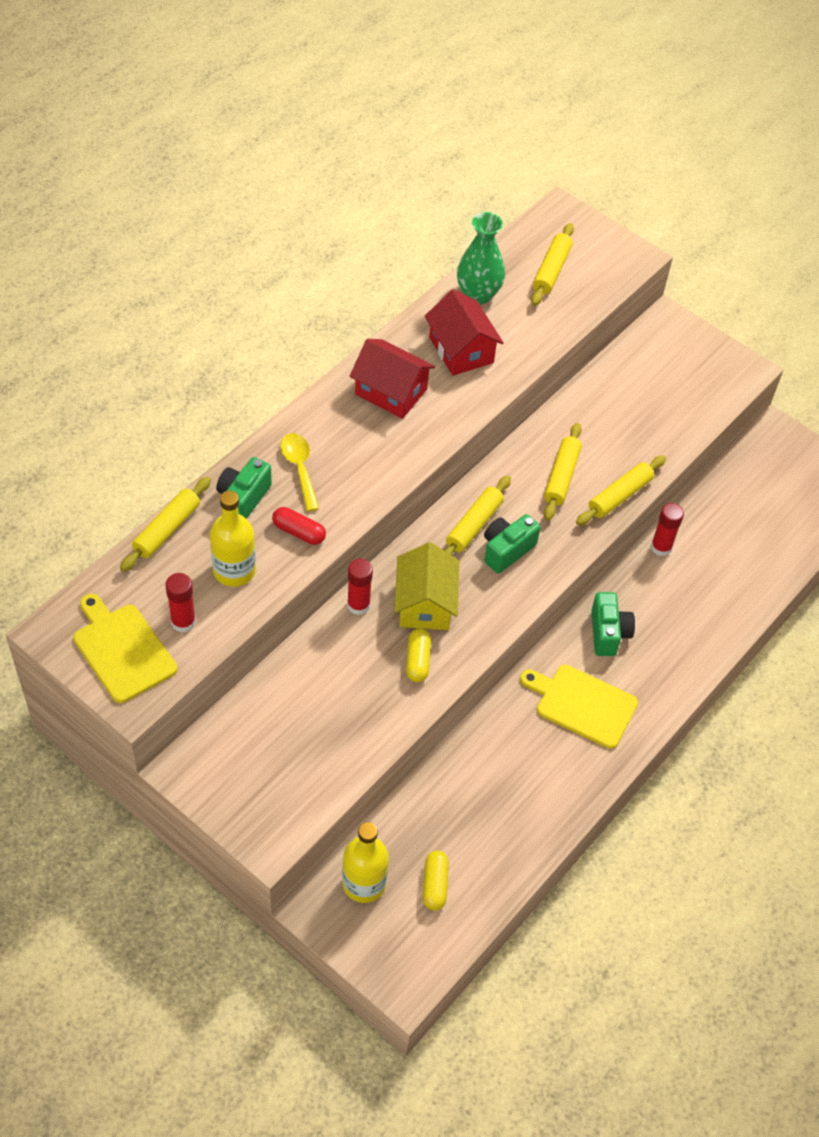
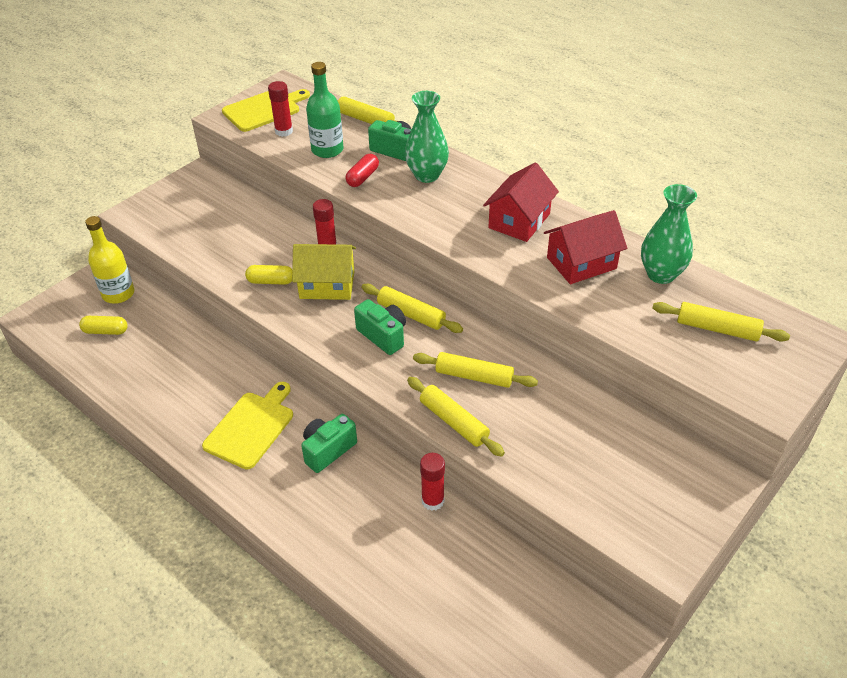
camera: 95 degrees right, 10 degrees down
yellow bottle [210,490,256,587] -> green bottle [306,62,343,158]
yellow spoon [280,433,319,511] -> green vase [405,91,449,183]
green camera [591,592,635,656] -> green camera turned 135 degrees clockwise [301,414,357,473]

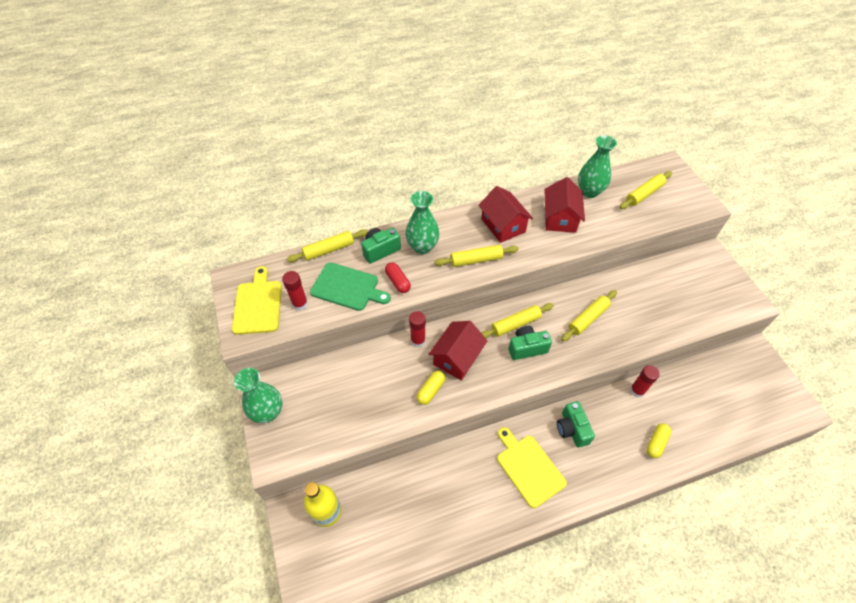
camera: 60 degrees left, 10 degrees up
yellow capsule [79,316,128,335] -> yellow capsule moved to [646,423,671,458]
yellow house [292,244,356,300] -> red house [429,321,487,380]
green bottle [306,62,343,158] -> green cutting board [310,262,391,311]
yellow rolling pin [407,377,505,457] -> yellow rolling pin moved to [435,245,519,267]
none -> green vase [234,368,282,423]

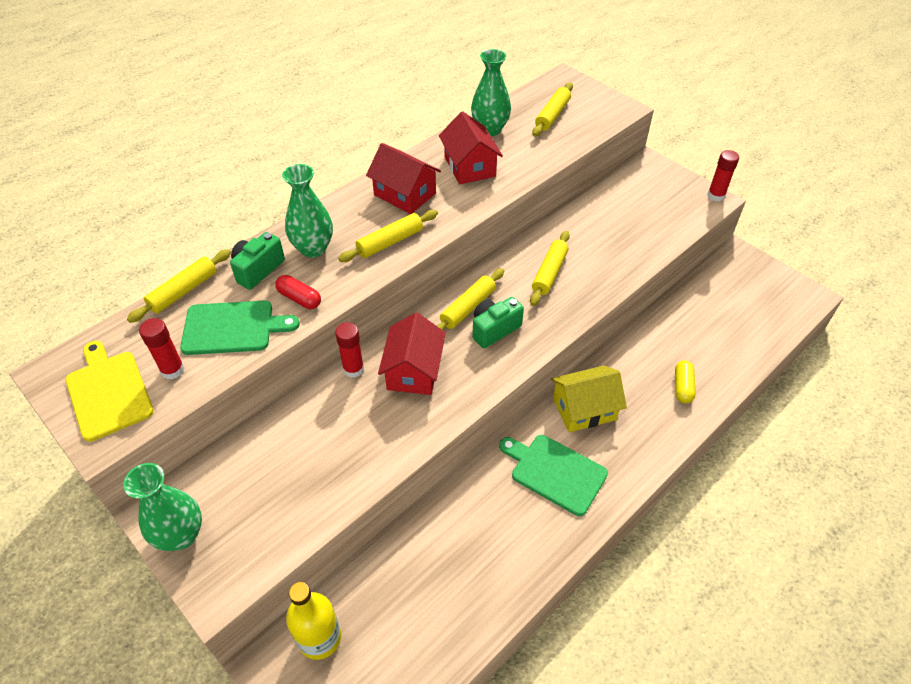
camera: 25 degrees left, 5 degrees down
yellow capsule [417,371,445,405] -> none
yellow cutting board [497,427,567,508] -> green cutting board [499,435,608,516]
green camera [557,401,595,448] -> yellow house [551,365,627,432]
red glue stick [630,365,660,398] -> red glue stick moved to [707,150,739,201]

